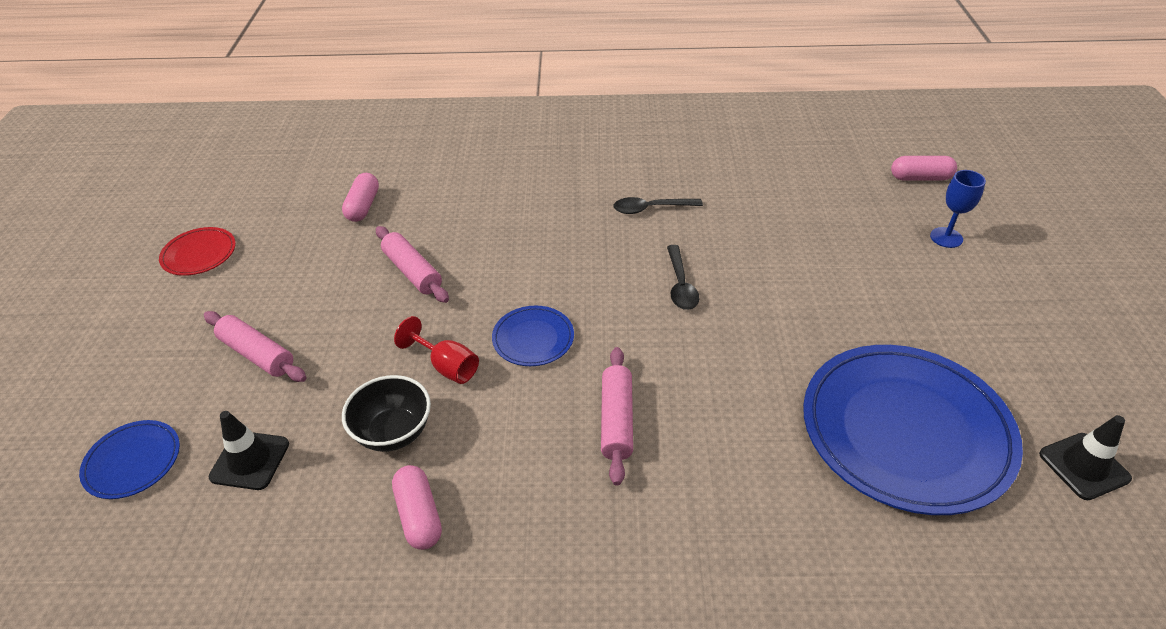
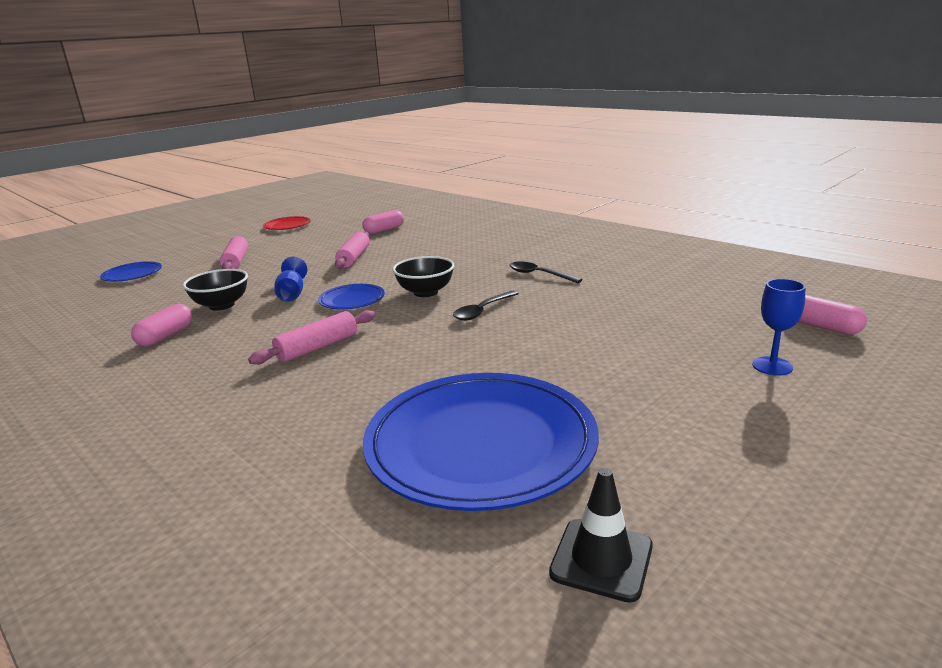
camera: 45 degrees right, 20 degrees down
black traffic cone [209,411,289,490] -> none
red goblet [394,316,479,384] -> blue goblet [274,257,307,302]
none -> black bowl [392,256,454,297]

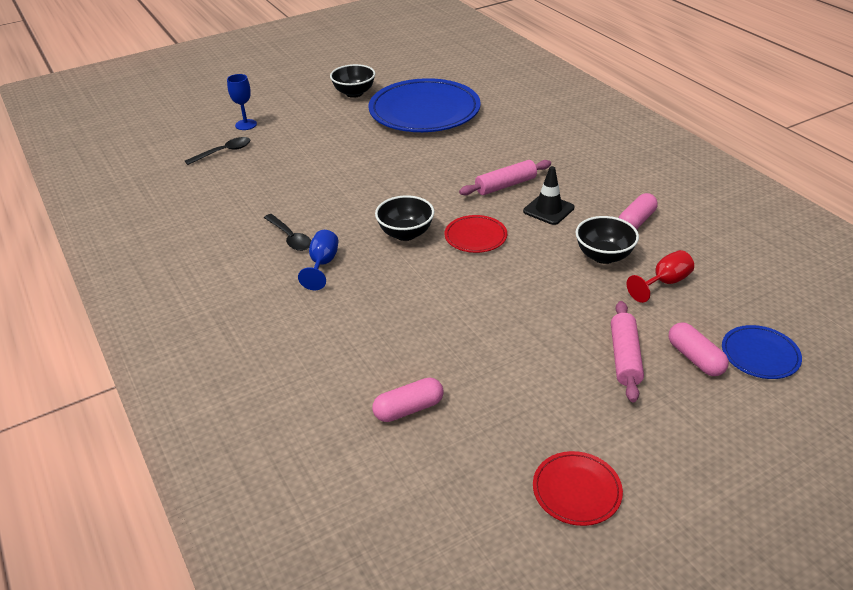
camera: 165 degrees left, 15 degrees up
blue goblet [274,257,307,302] -> blue goblet moved to [298,230,339,290]
blue plate [318,284,385,309] -> red plate [445,215,507,253]
pink rolling pin [335,231,370,269] -> none
black spoon [453,291,519,321] -> black spoon moved to [185,137,250,165]
black traffic cone [549,468,653,603] -> black traffic cone moved to [523,166,574,225]
pink capsule [798,295,867,335] -> pink capsule moved to [669,322,729,376]
none -> black bowl [330,64,375,98]
none -> red goblet [627,250,694,303]

